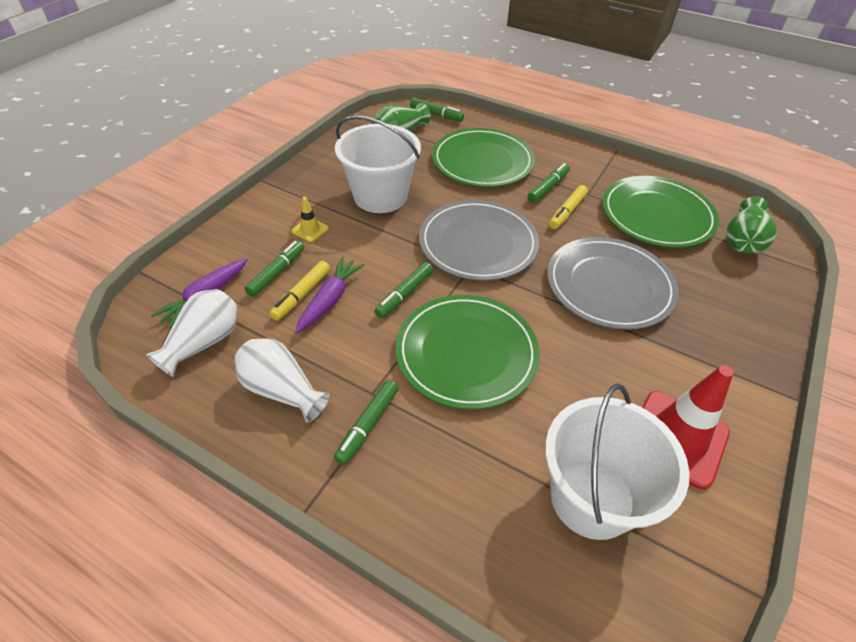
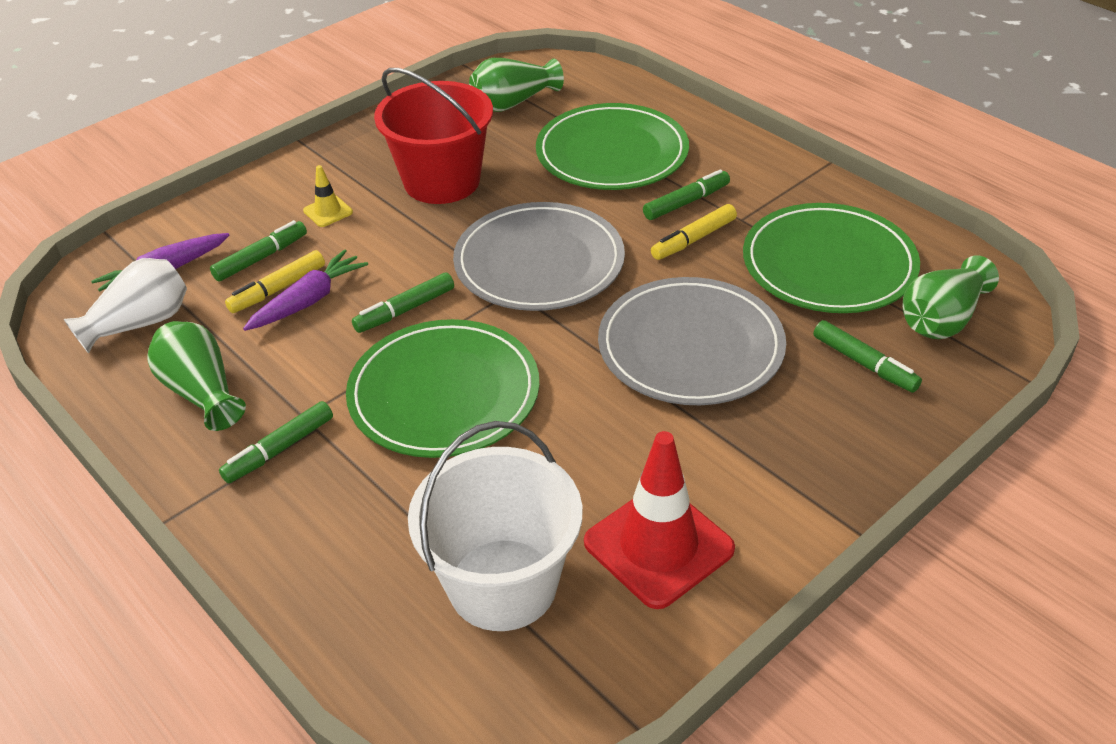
camera: 20 degrees right, 5 degrees down
white vase [234,338,330,423] -> green vase [147,321,246,431]
white bucket [335,116,421,213] -> red bucket [374,68,493,204]
green marker [410,98,464,122] -> green marker moved to [813,320,922,392]

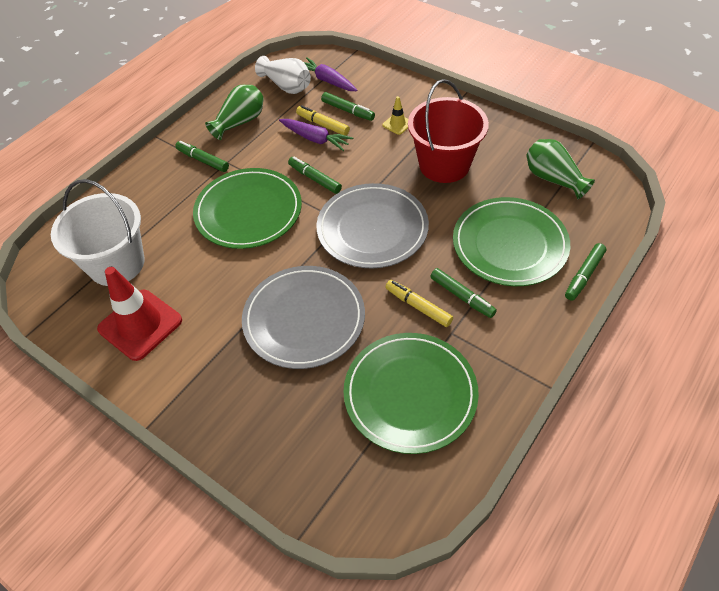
camera: 80 degrees right, 10 degrees up
green marker [813,320,922,392] -> green marker moved to [565,243,606,301]
green vase [903,255,999,339] -> none

